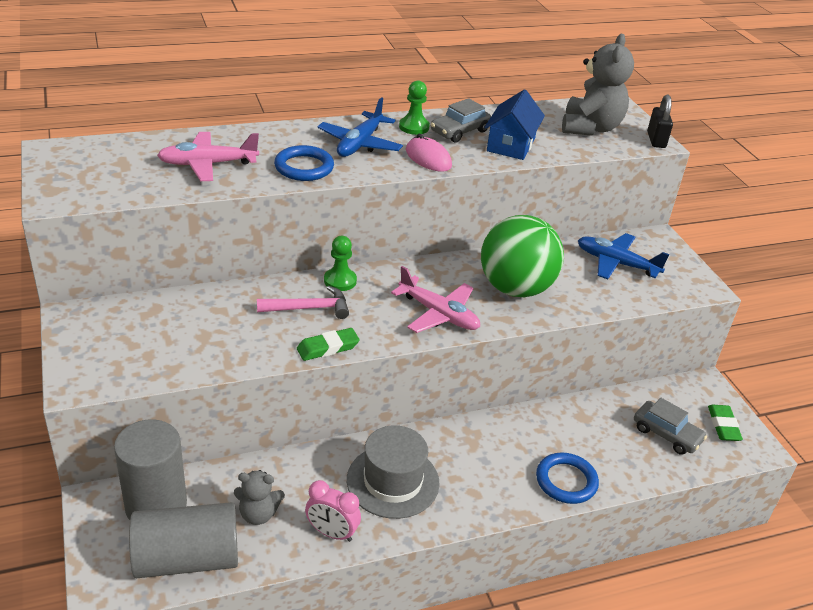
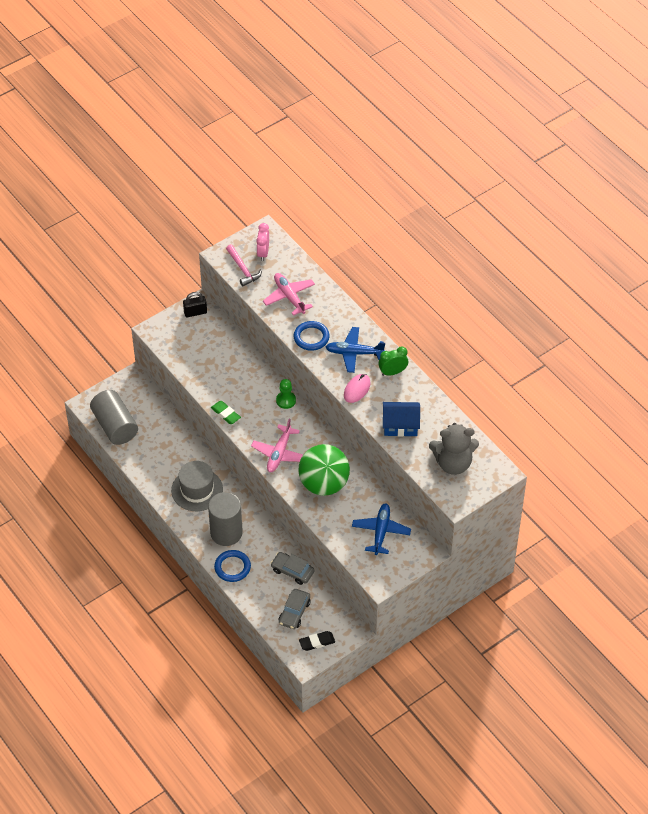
camera: 75 degrees right, 15 degrees up
grey cylinder [114,419,187,520] -> grey cylinder moved to [208,492,243,546]
grey teddy bear [234,470,285,525] -> none
pink hammer [257,286,349,319] -> pink hammer moved to [226,244,262,286]
pink clock [305,480,361,542] -> pink clock moved to [256,223,269,261]
green pawn [399,80,430,135] -> green clock [378,346,408,376]
grey car [431,98,491,143] -> grey car moved to [271,552,315,585]
black padlock [647,95,673,148] -> black padlock moved to [183,292,207,317]
green eraser [708,404,743,441] -> black eraser [299,631,335,651]

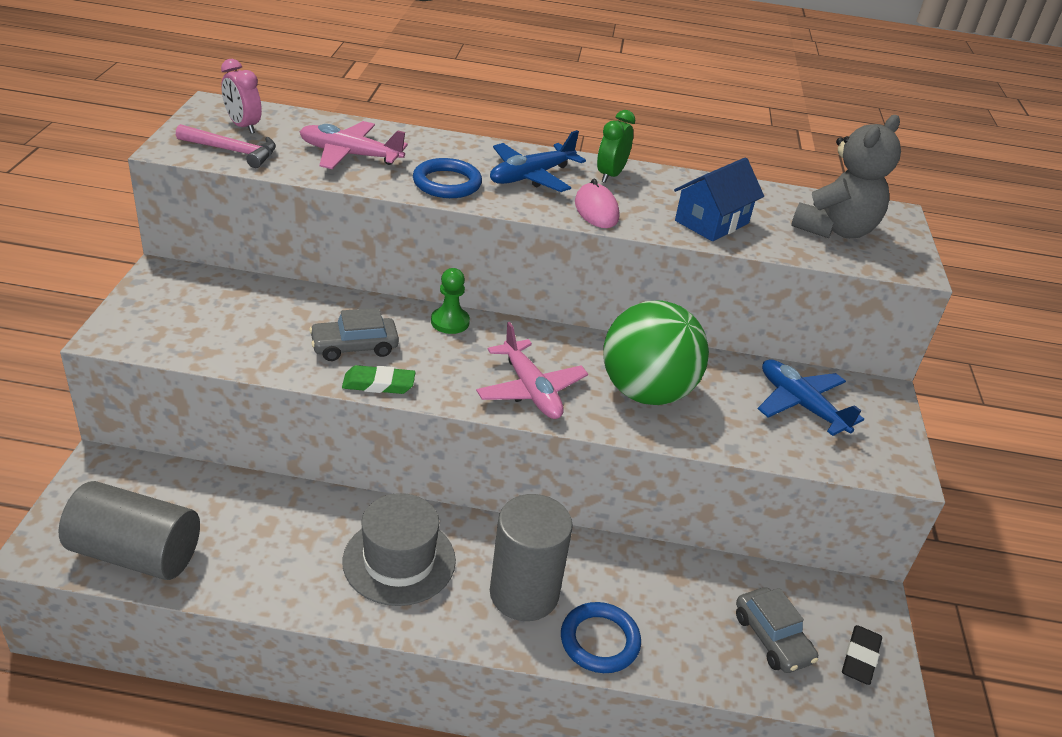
camera: 50 degrees left, 15 degrees down
black padlock [183,292,207,317] -> none
grey car [271,552,315,585] -> grey car moved to [309,308,399,361]

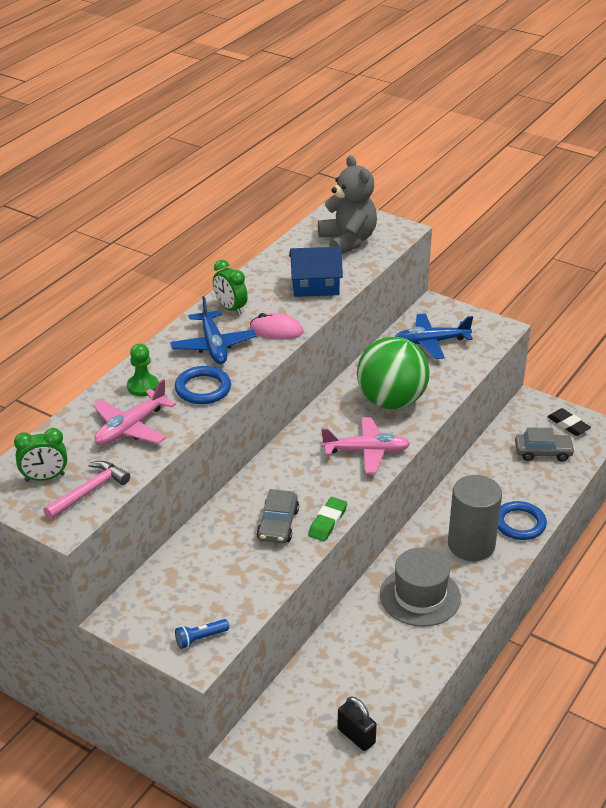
camera: 60 degrees left, 0 degrees up
grey cylinder [59,481,200,580] -> black padlock [337,696,377,751]
pink clock [221,59,262,134] -> green clock [14,428,67,482]
green pawn [431,268,470,334] -> green pawn moved to [127,344,159,396]
blue house [674,157,764,241] -> blue house turned 75 degrees counterclockwise [289,247,343,297]
none -> blue flashlight [175,619,229,649]

